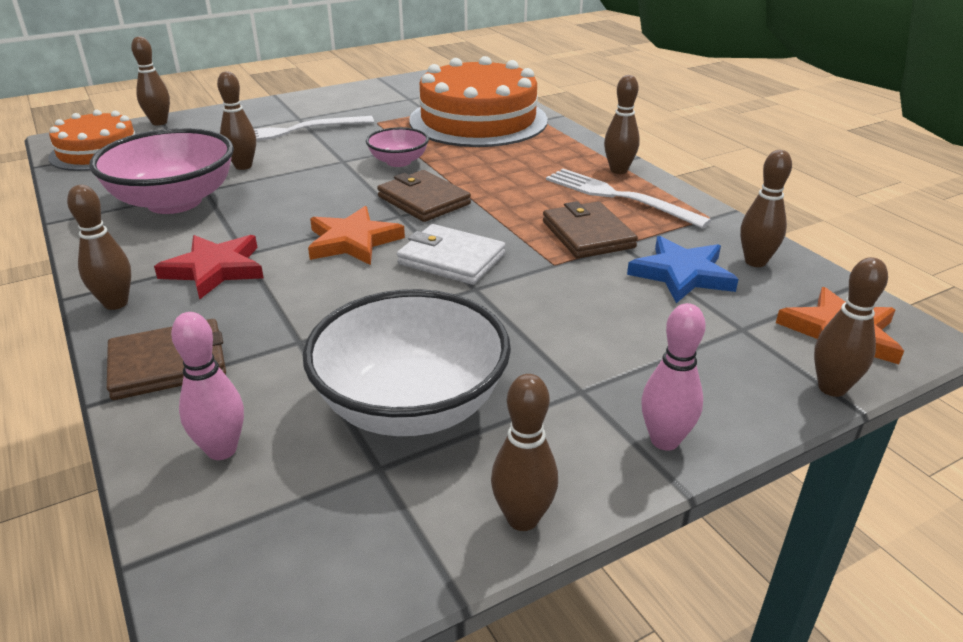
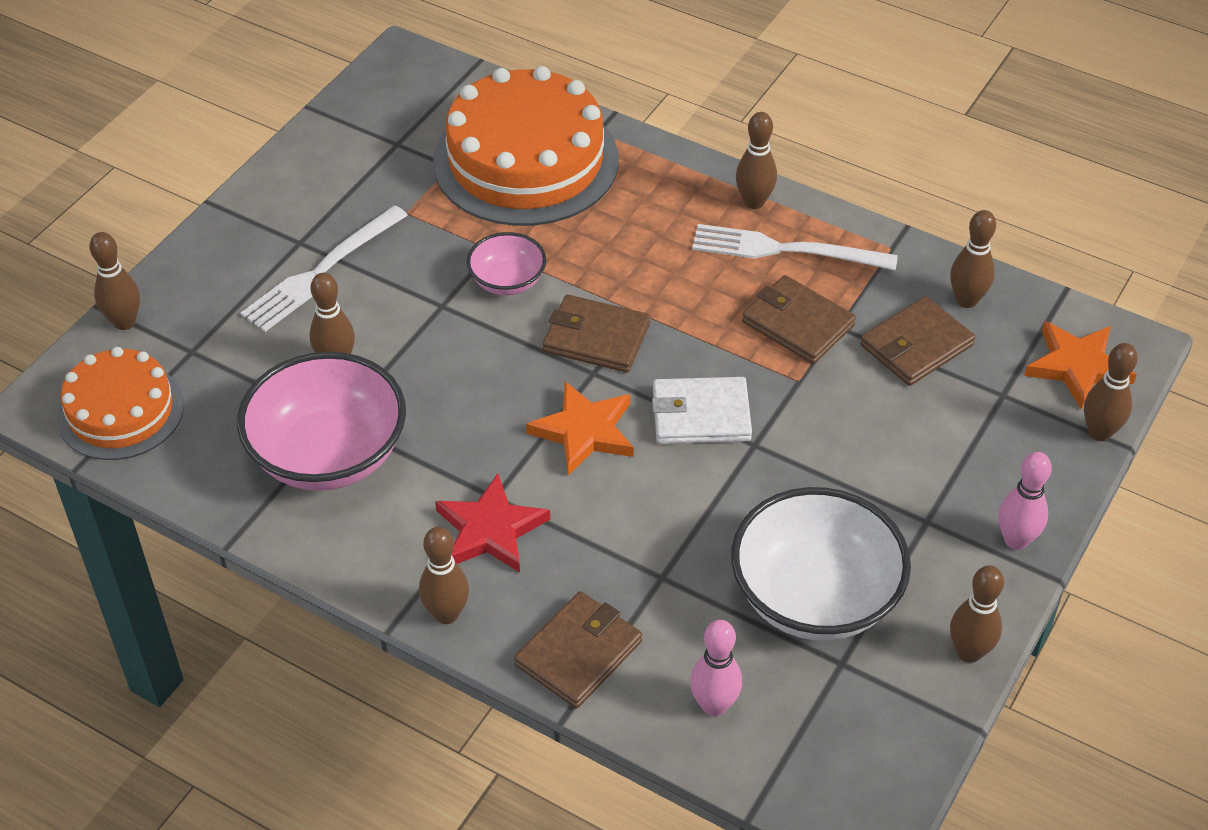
camera: 30 degrees left, 15 degrees up
blue star [627,236,739,303] -> brown wallet [860,296,975,386]

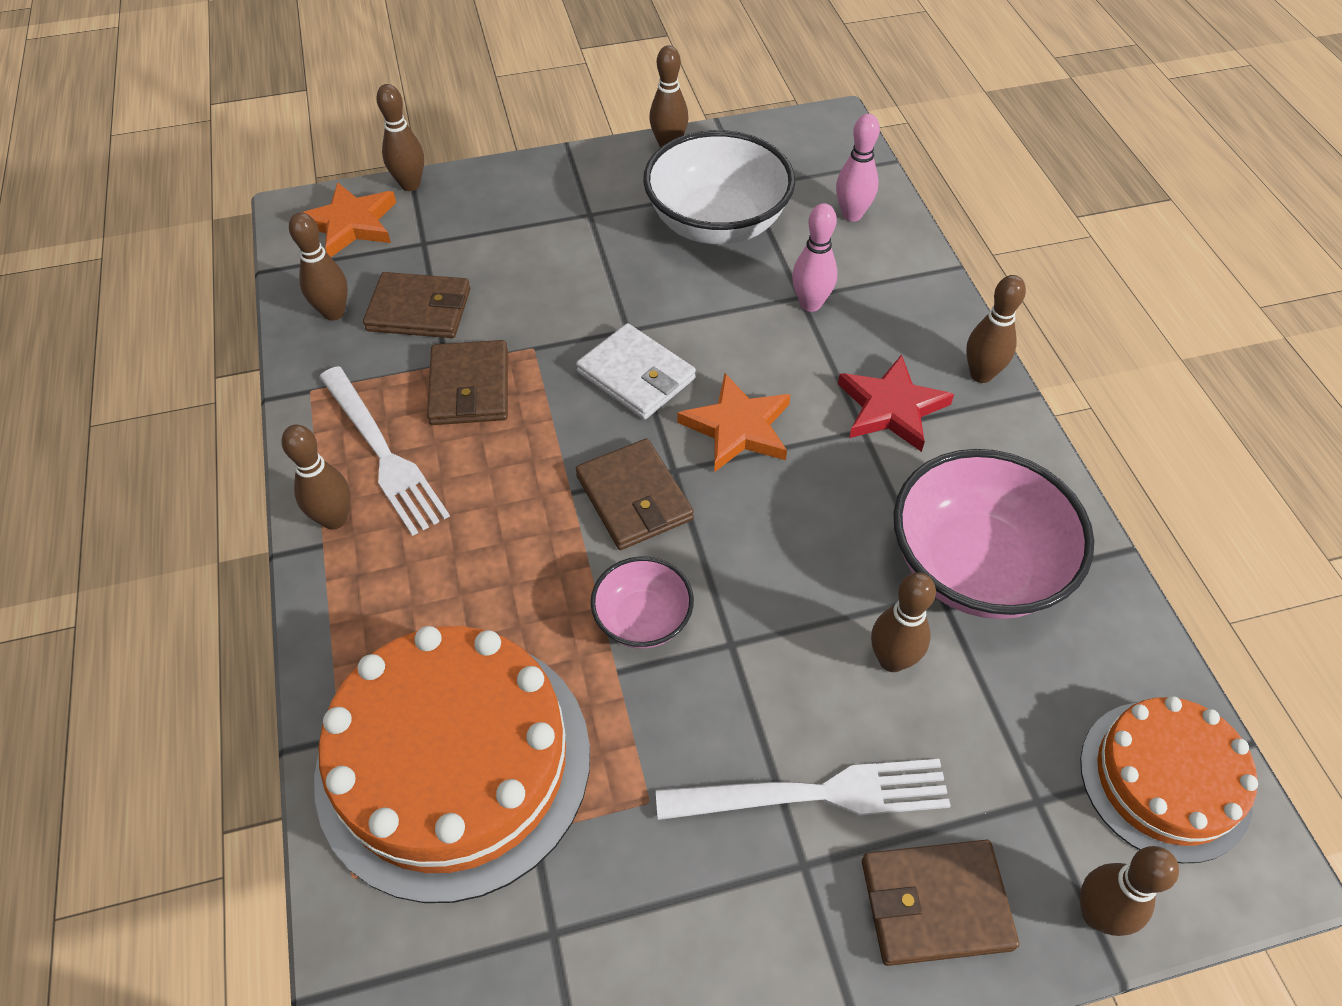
camera: 135 degrees left, 5 degrees up
brown wallet [514,591,642,708] -> brown wallet moved to [862,840,1020,966]
pink bowling pin [999,452,1052,550] -> pink bowling pin moved to [792,203,837,312]

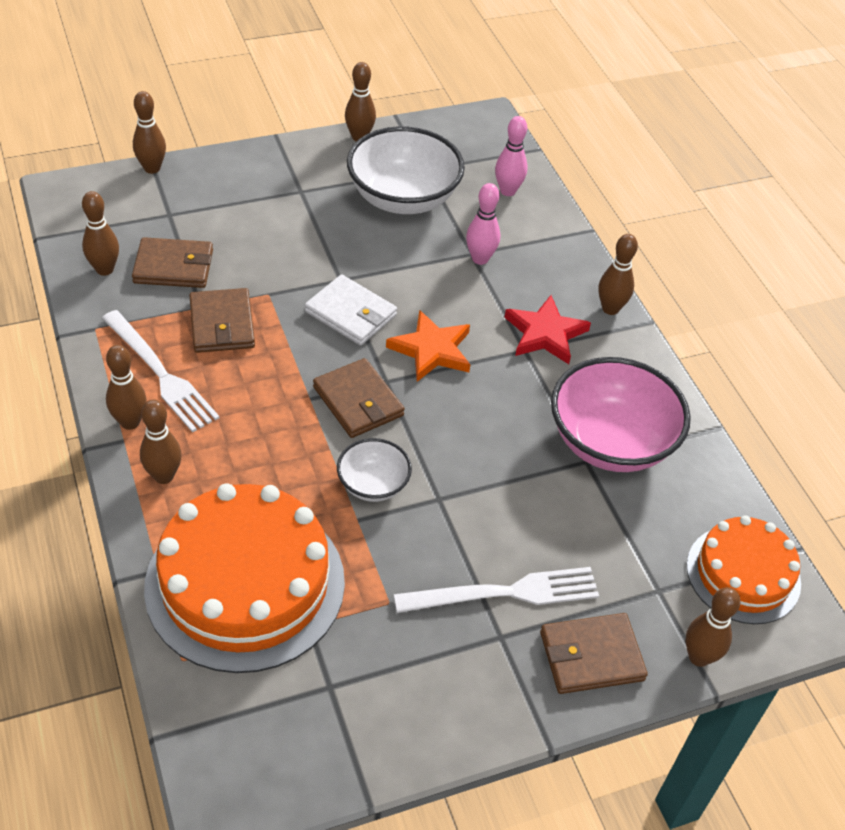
camera: 10 degrees left, 5 degrees down
orange star [302,182,396,257] -> none
pink bowl [591,556,694,649] -> white bowl [337,438,412,502]
brown bowling pin [871,572,936,672] -> brown bowling pin moved to [140,399,182,484]

